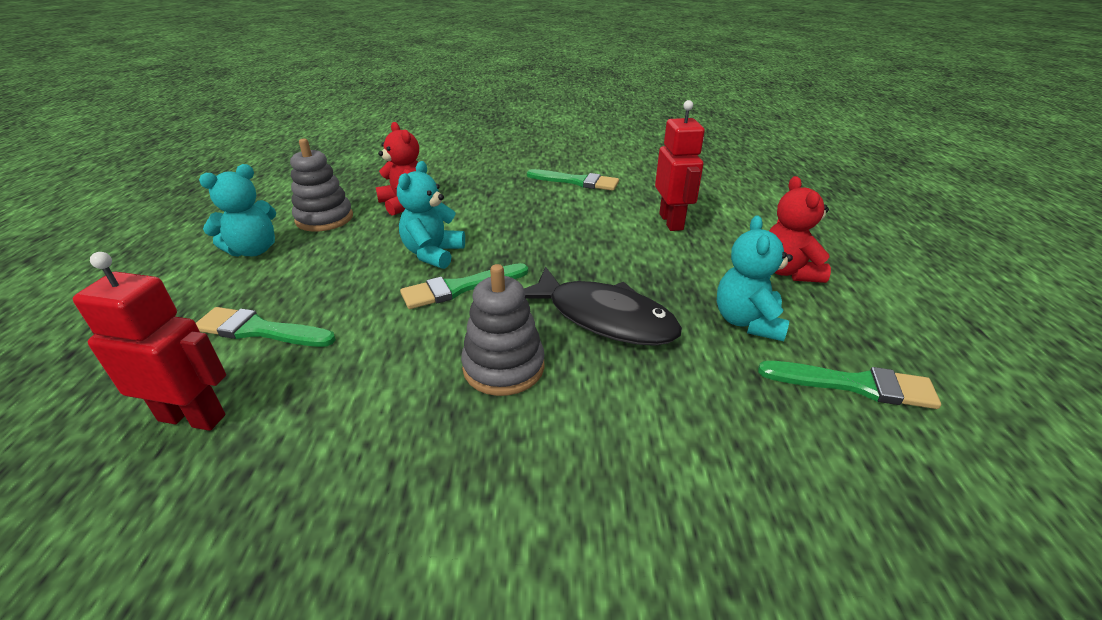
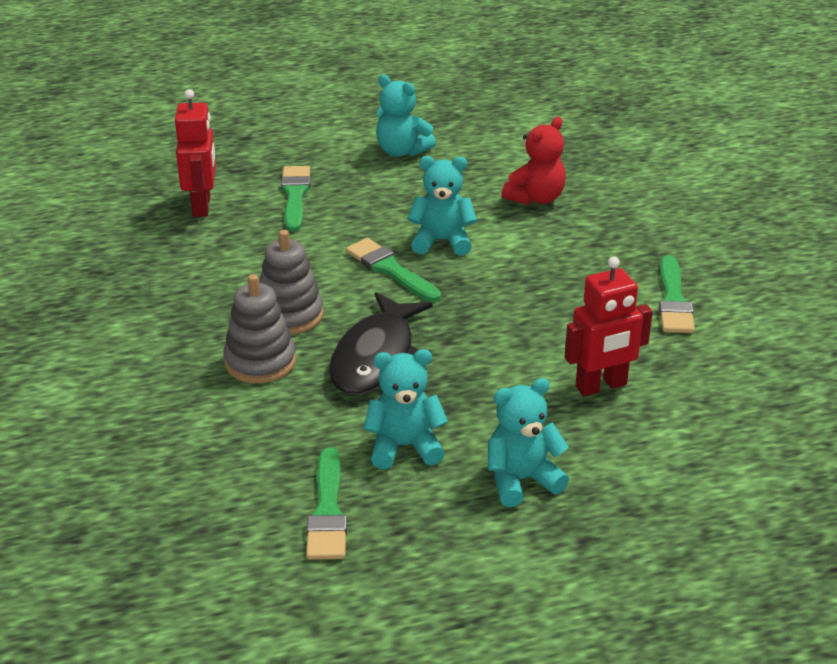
camera: 75 degrees right, 0 degrees up
grey stacking toy [290,138,353,232] -> grey stacking toy moved to [223,274,296,383]
red teddy bear [769,176,831,283] -> turquoise teddy bear [488,378,569,507]

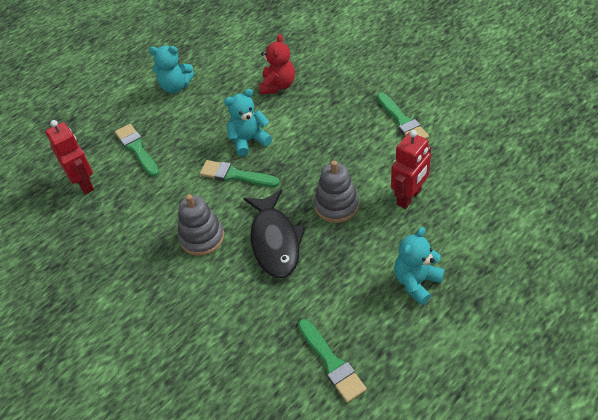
camera: 25 degrees left, 15 degrees up
grey stacking toy [223,274,296,383] -> grey stacking toy moved to [314,161,359,223]
turquoise teddy bear [363,349,448,469] -> none

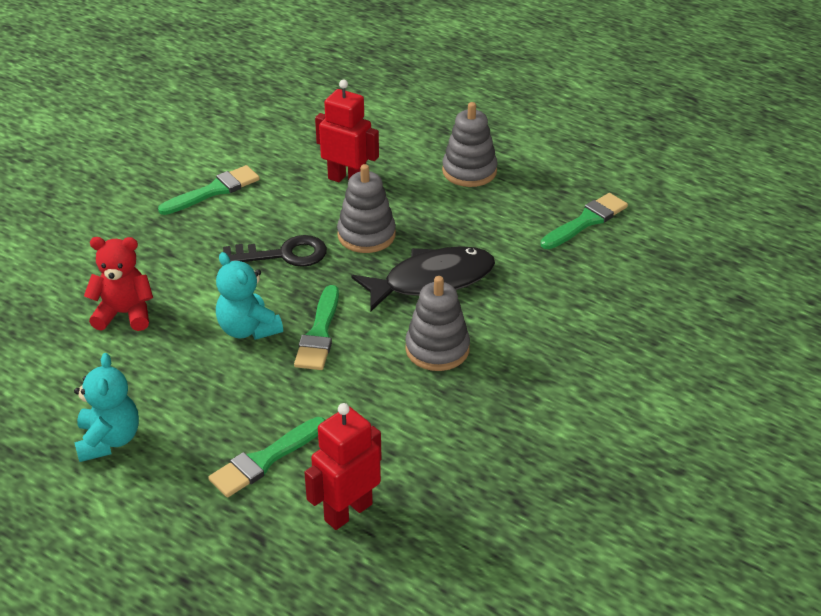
camera: 105 degrees left, 10 degrees down
turquoise teddy bear [394,227,445,305] -> grey stacking toy [442,102,498,187]
none -> black key [223,235,327,267]

